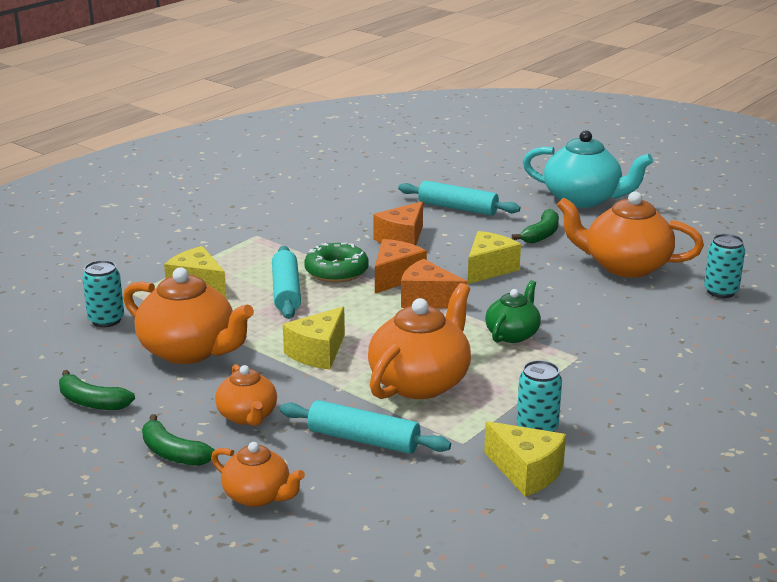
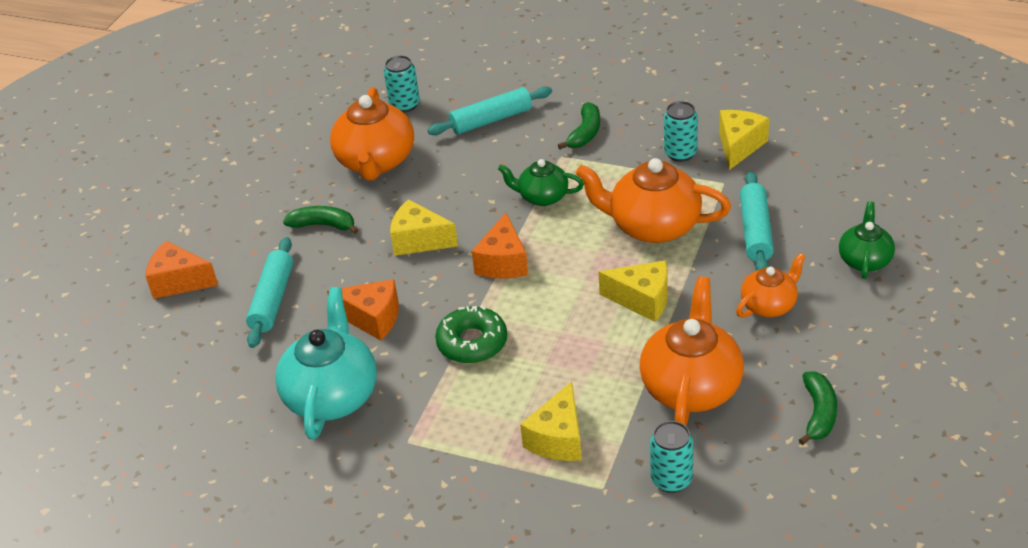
camera: 105 degrees left, 15 degrees up
green banana [142,414,215,466] -> green banana moved to [558,102,600,149]
orange teapot [211,442,305,507] -> green teapot [839,202,895,279]
turquoise rolling pin [272,246,301,319] -> turquoise rolling pin moved to [427,86,552,135]
orange cheese [375,239,427,293] -> orange cheese moved to [146,241,218,299]
turquoise teapot [523,130,653,208] -> turquoise teapot moved to [275,287,377,440]

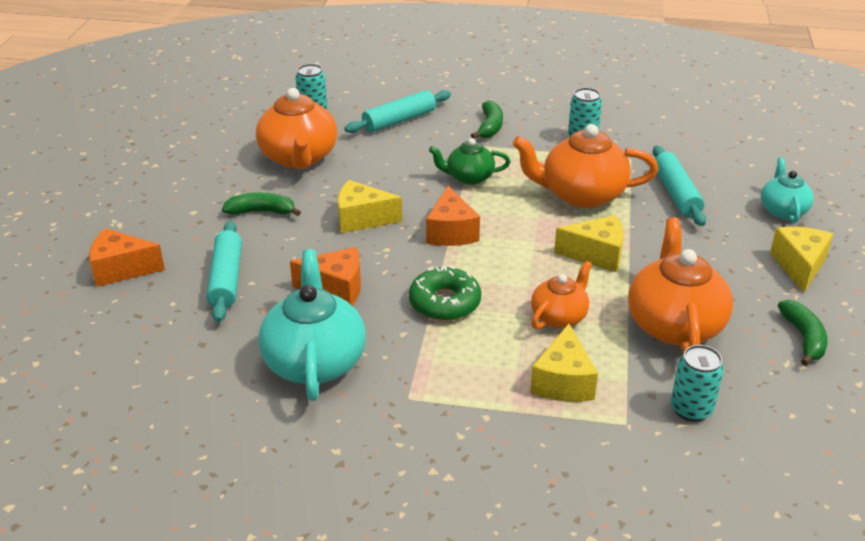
camera: 15 degrees left, 5 degrees down
yellow cheese [719,110,769,170] -> yellow cheese moved to [770,227,833,292]
orange teapot [736,253,806,318] -> orange teapot moved to [531,261,592,329]
green teapot [839,202,895,279] -> turquoise teapot [761,158,814,223]

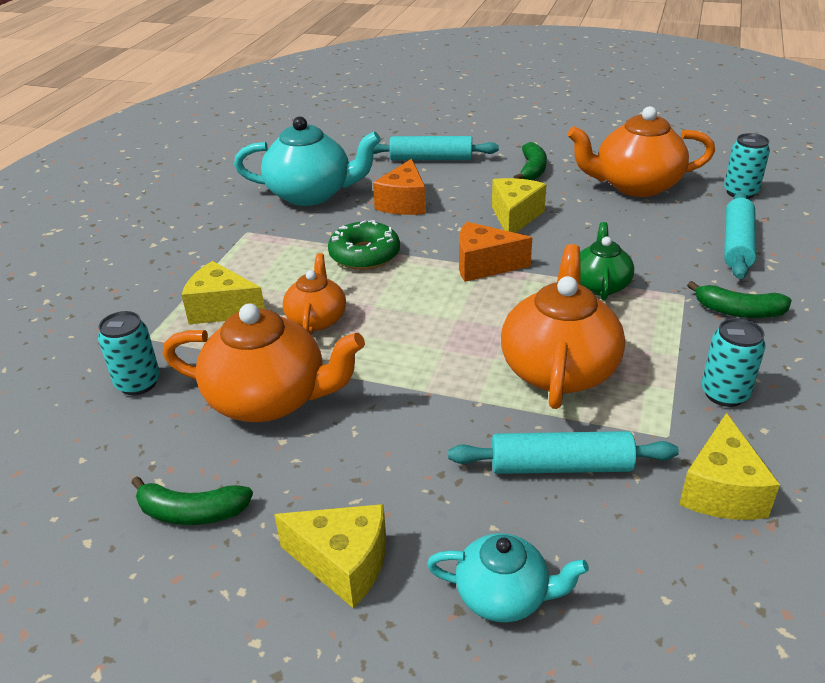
camera: 100 degrees right, 0 degrees up
orange cheese [89,228,165,287] -> none
turquoise rolling pin [344,90,451,133] -> turquoise rolling pin turned 45 degrees clockwise [724,192,757,279]
orange teapot [531,261,592,329] -> orange teapot turned 135 degrees counterclockwise [283,253,346,335]
yellow cheese [554,215,624,272] -> yellow cheese moved to [679,413,780,520]

